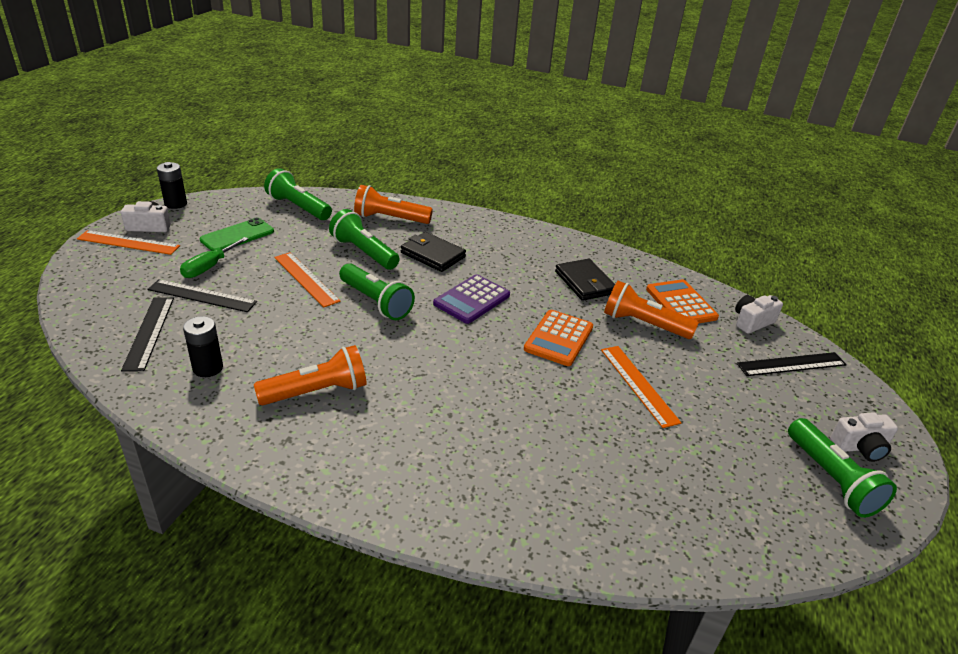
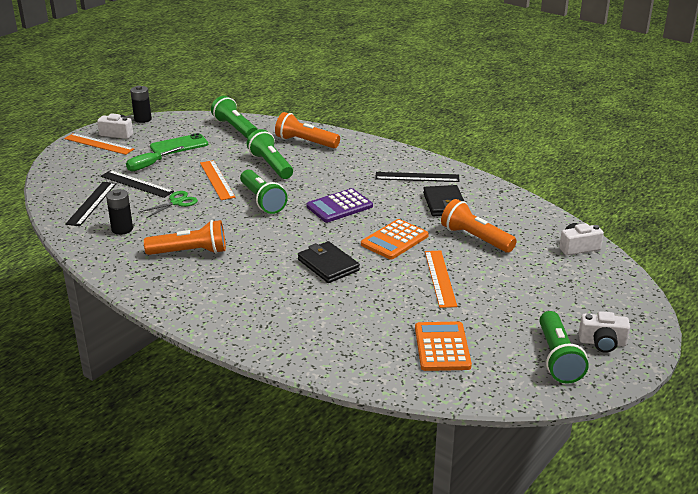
camera: 20 degrees right, 5 degrees down
black wallet [401,232,466,272] -> black wallet moved to [298,241,360,283]
orange calculator [646,279,719,324] -> orange calculator moved to [415,321,472,371]
black ruler [737,352,847,376] -> black ruler moved to [375,172,460,182]
none -> green scissors [138,191,198,218]

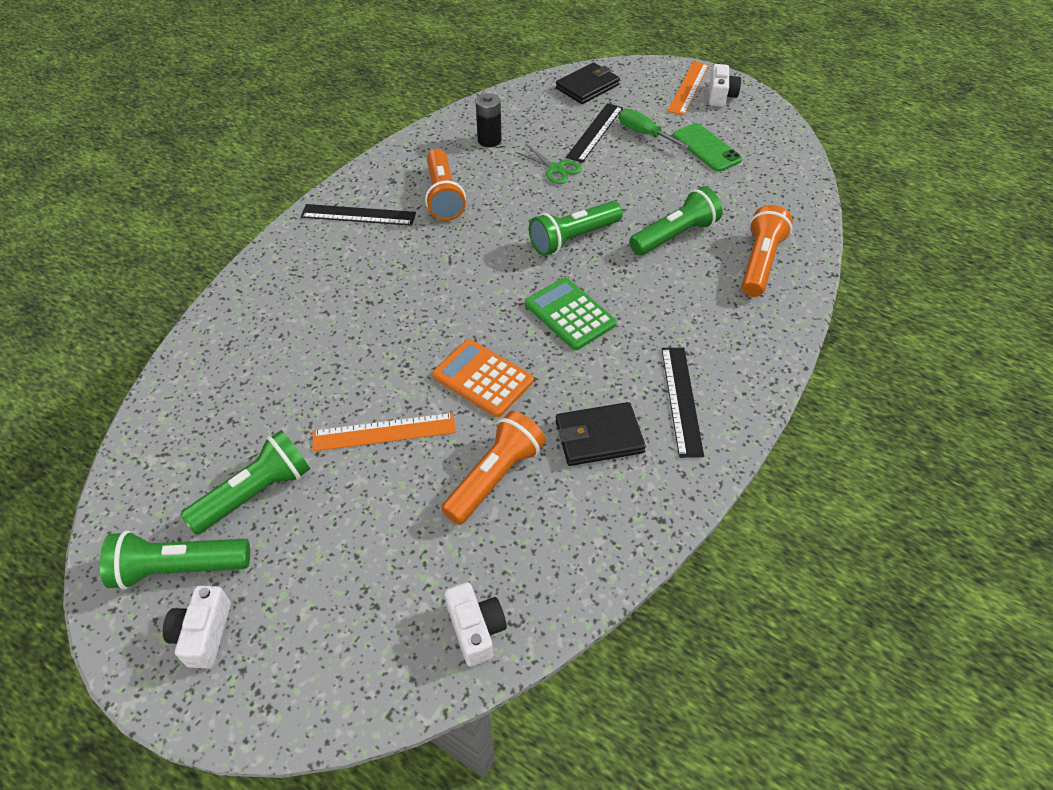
camera: 85 degrees right, 20 degrees up
black ruler [65,182,116,226] -> black ruler moved to [301,204,416,226]
black battery [130,85,152,123] -> none
orange ruler [200,160,236,200] -> none
green flashlight [211,96,258,139] -> green flashlight moved to [180,430,310,535]
black wallet [298,241,360,283] -> black wallet moved to [556,62,620,104]
purple calculator [306,188,373,222] -> green calculator [525,278,617,350]
orange calculator [415,321,472,371] -> none

